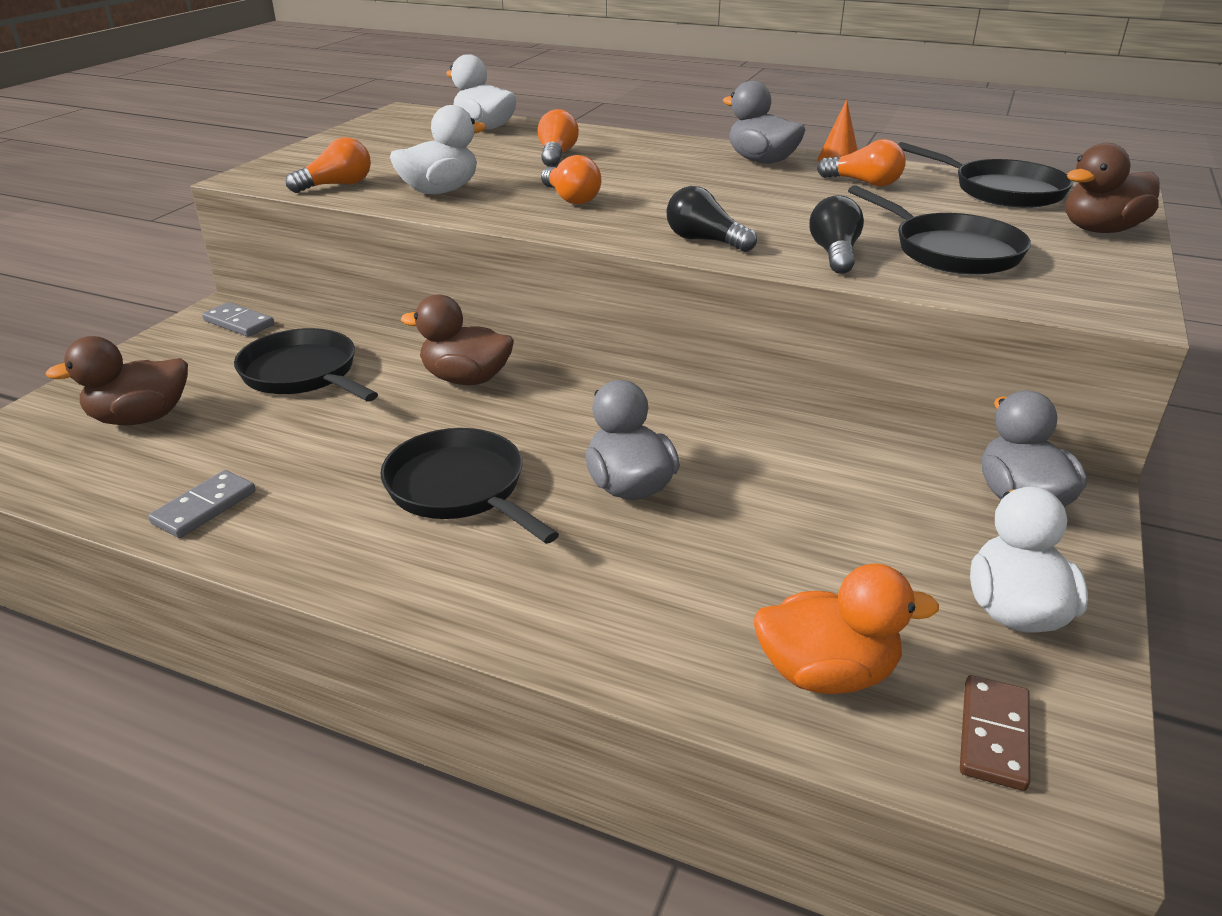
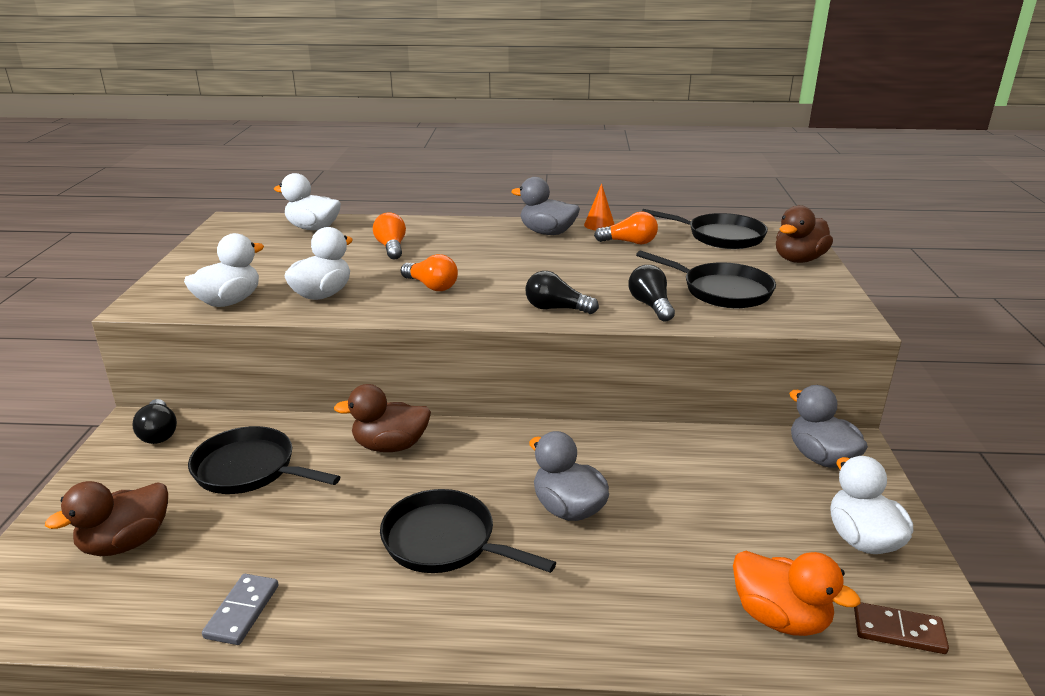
camera: 20 degrees left, 5 degrees down
grey domino [202,302,274,337] -> black light bulb [132,399,177,444]
orange light bulb [286,137,371,193] -> white duck [184,233,264,307]
orange duck [754,563,939,694] -> orange duck turned 60 degrees clockwise [733,551,860,636]
brown domino [960,675,1030,791] -> brown domino turned 75 degrees counterclockwise [854,602,949,654]

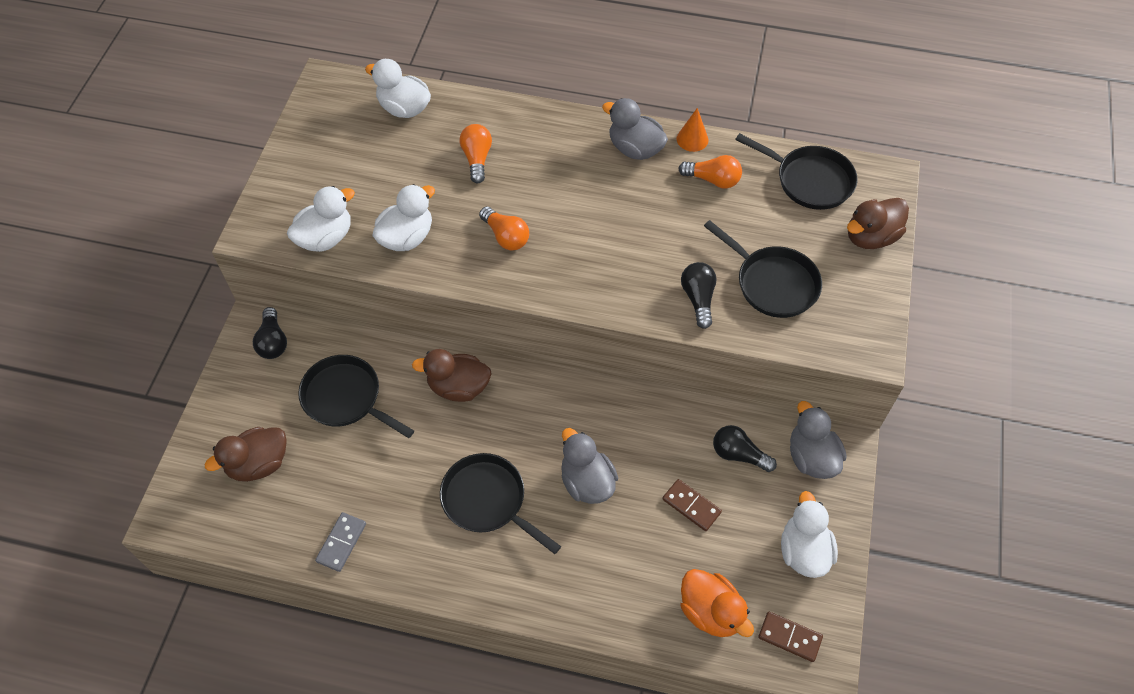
camera: 10 degrees right, 30 degrees up
black light bulb [525,271,599,314] -> black light bulb moved to [713,425,777,472]
none -> brown domino [662,479,722,531]

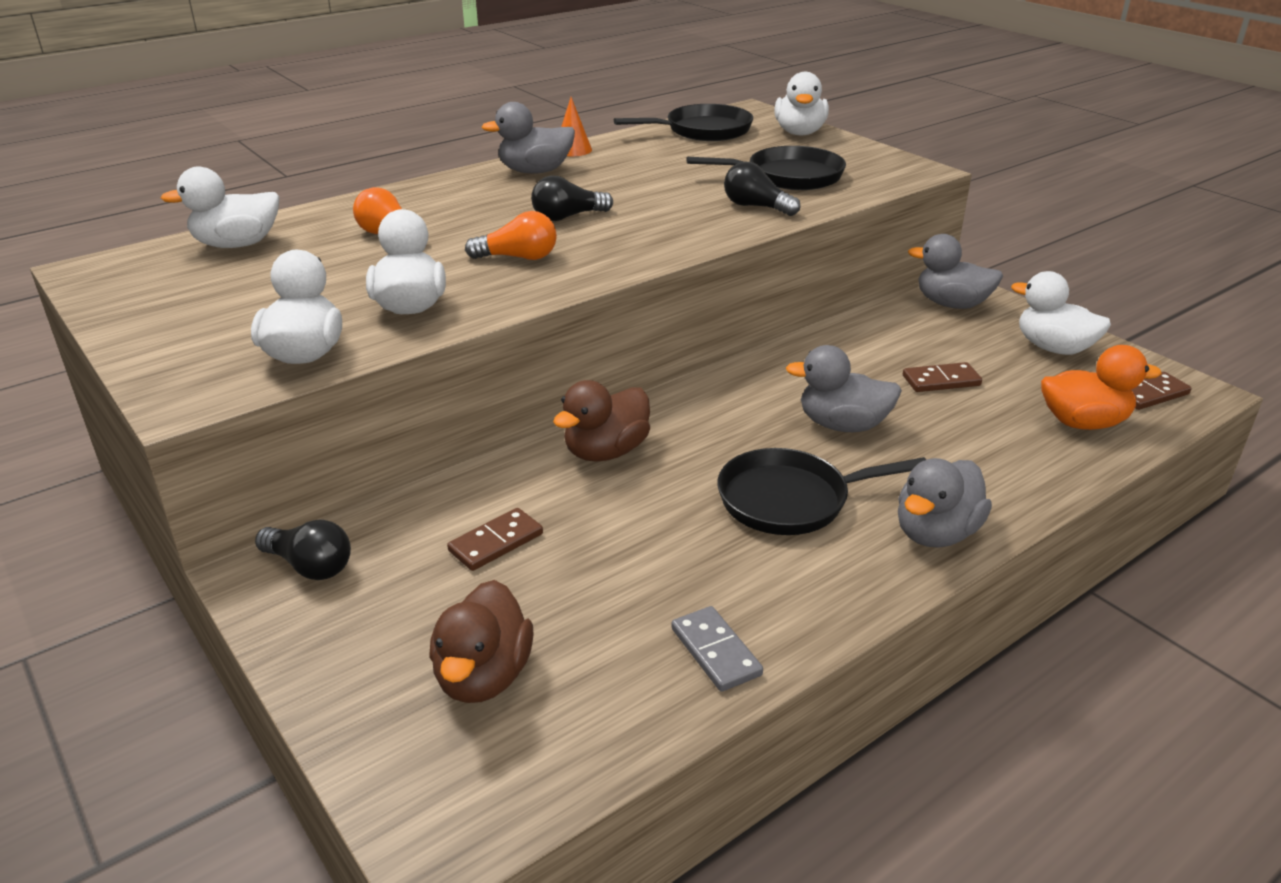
camera: 50 degrees left, 25 degrees down
black pan [298,355,414,438] -> brown domino [447,508,543,571]
orange light bulb [678,155,742,189] -> none
black light bulb [713,425,777,472] -> black light bulb moved to [531,176,613,221]
brown duck [847,198,909,249] -> white duck [774,72,829,135]
none -> grey duck [898,458,992,547]

